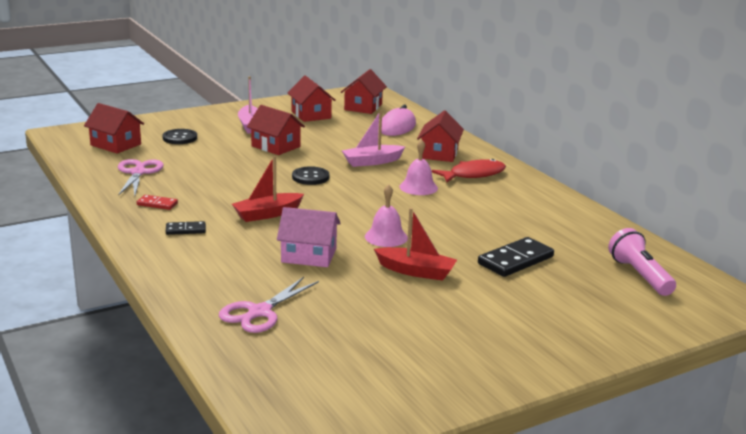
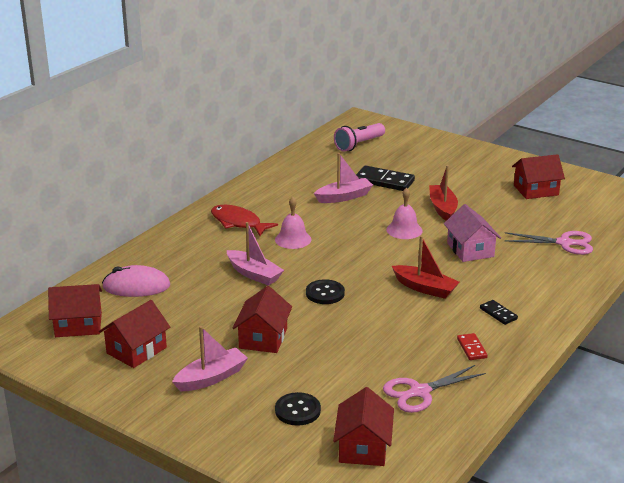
camera: 115 degrees left, 5 degrees up
red house [417,110,464,162] -> red house moved to [512,154,565,199]
none -> pink boat [314,153,373,203]

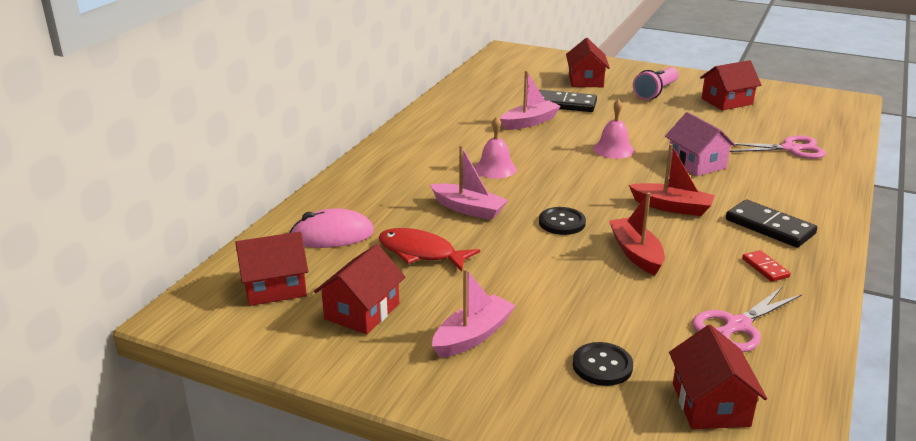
camera: 10 degrees left, 0 degrees up
red fish [211,205,278,236] -> red fish moved to [378,228,480,271]
red house [233,286,292,353] -> red house moved to [566,38,610,87]
pink flashlight [334,123,385,152] -> pink flashlight moved to [633,67,679,100]
red boat [429,165,458,221] -> red boat moved to [609,192,665,275]
black domino [480,300,518,325] -> black domino [726,200,817,248], size x1.85

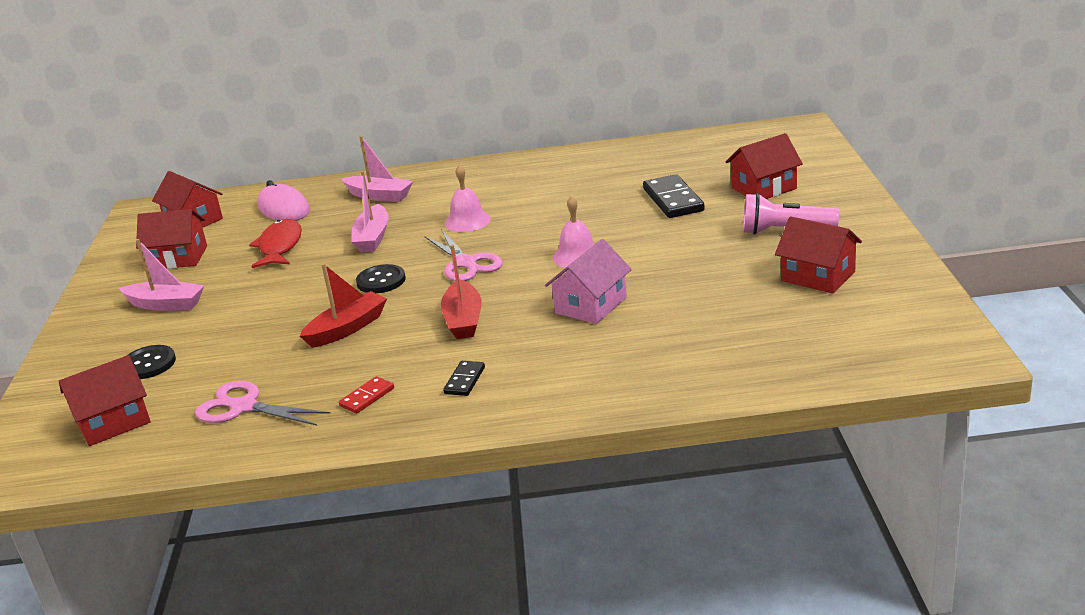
camera: 65 degrees right, 0 degrees up
pink boat [500,70,561,130] -> pink boat moved to [341,136,413,202]
black domino [726,200,817,248] -> black domino [443,361,485,396], size x0.54
pink scissors [729,135,826,159] -> pink scissors moved to [425,229,503,281]

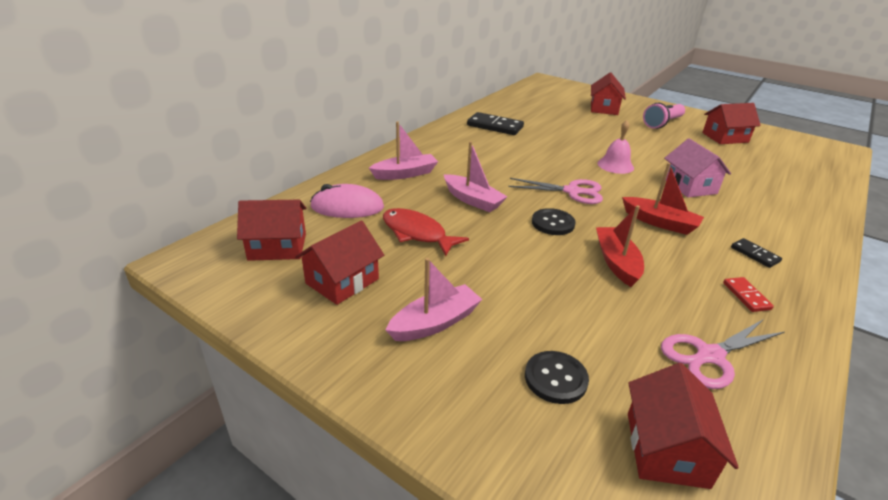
camera: 55 degrees left, 5 degrees up
pink bell [445,165,491,232] -> none
black domino [643,174,705,218] -> black domino moved to [467,112,524,135]

